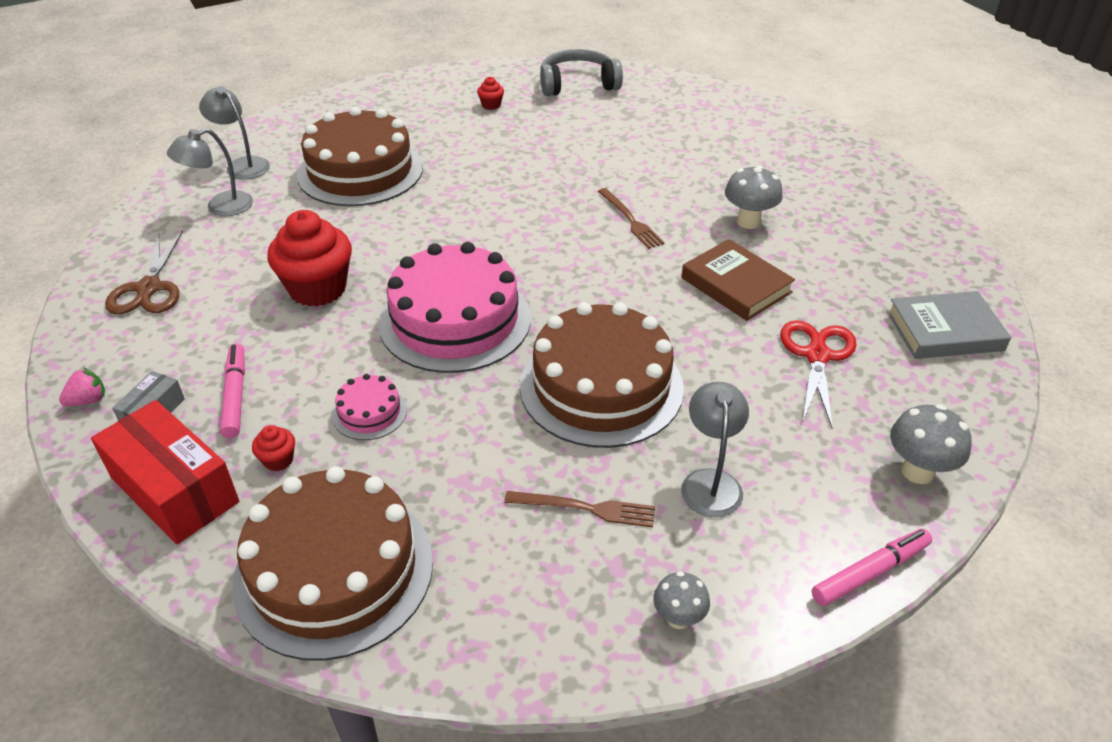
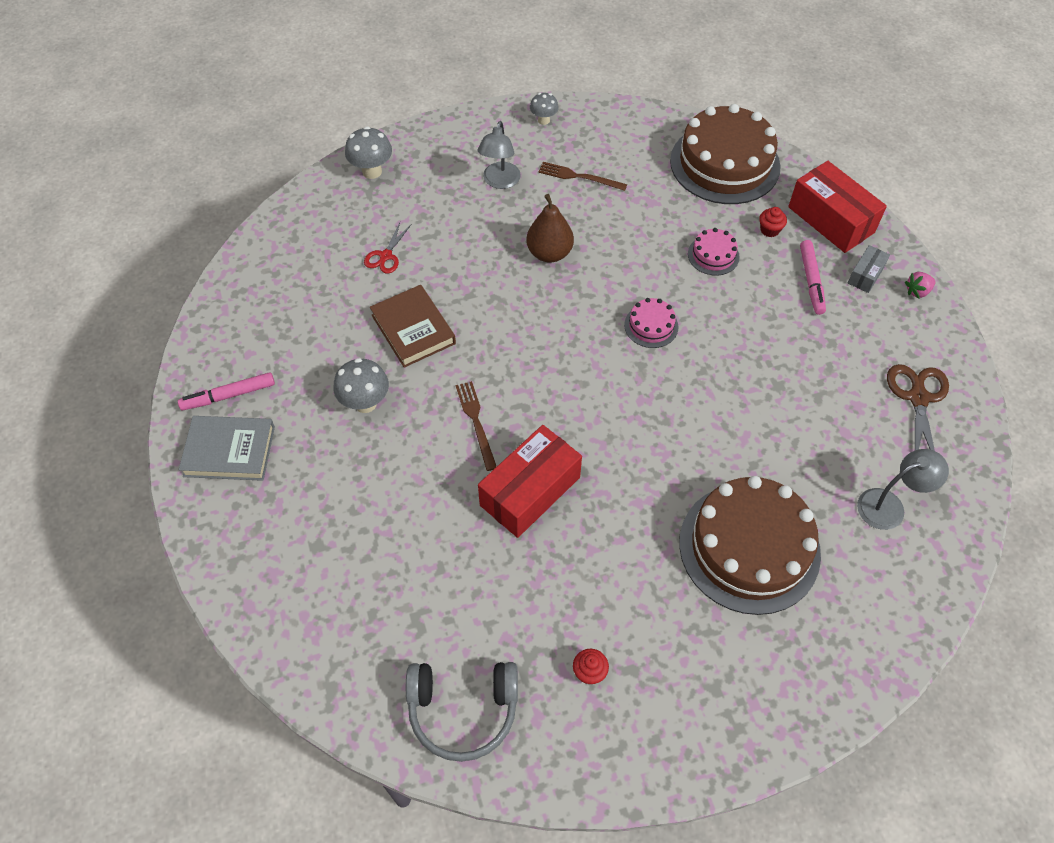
camera: 170 degrees left, 15 degrees up
grey lamp [199,86,270,180] -> none
red cupcake [267,210,352,307] -> none
pink cake [379,242,531,373] -> pink cake [624,298,678,348], size x0.44
brown cake [520,302,684,448] -> brown pear [526,194,574,263]
red scissors [780,320,857,428] -> red scissors [364,222,412,274], size x0.63
pink marker [812,529,932,606] -> pink marker moved to [178,372,275,411]
grey book [887,291,1011,359] -> grey book moved to [179,416,275,481]
none -> red box [478,425,582,538]

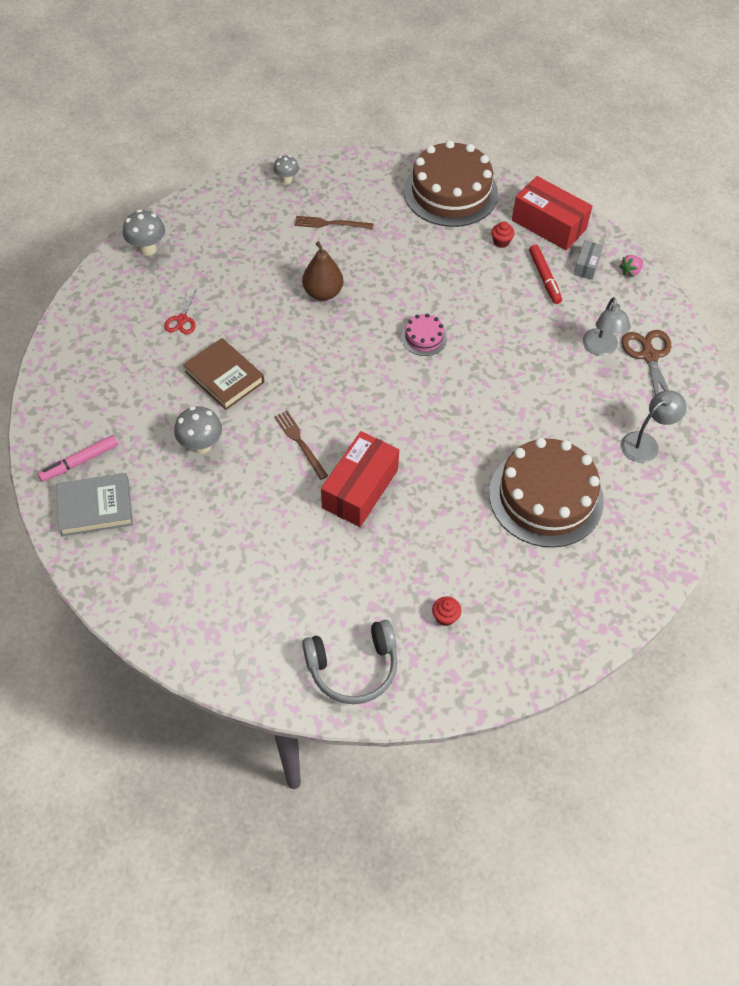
camera: 15 degrees left, 0 degrees up
grey lamp [478,121,521,189] -> grey lamp moved to [583,297,631,356]
pink cake [688,228,740,275] -> none
pink marker [800,240,826,315] -> red marker [529,245,562,304]

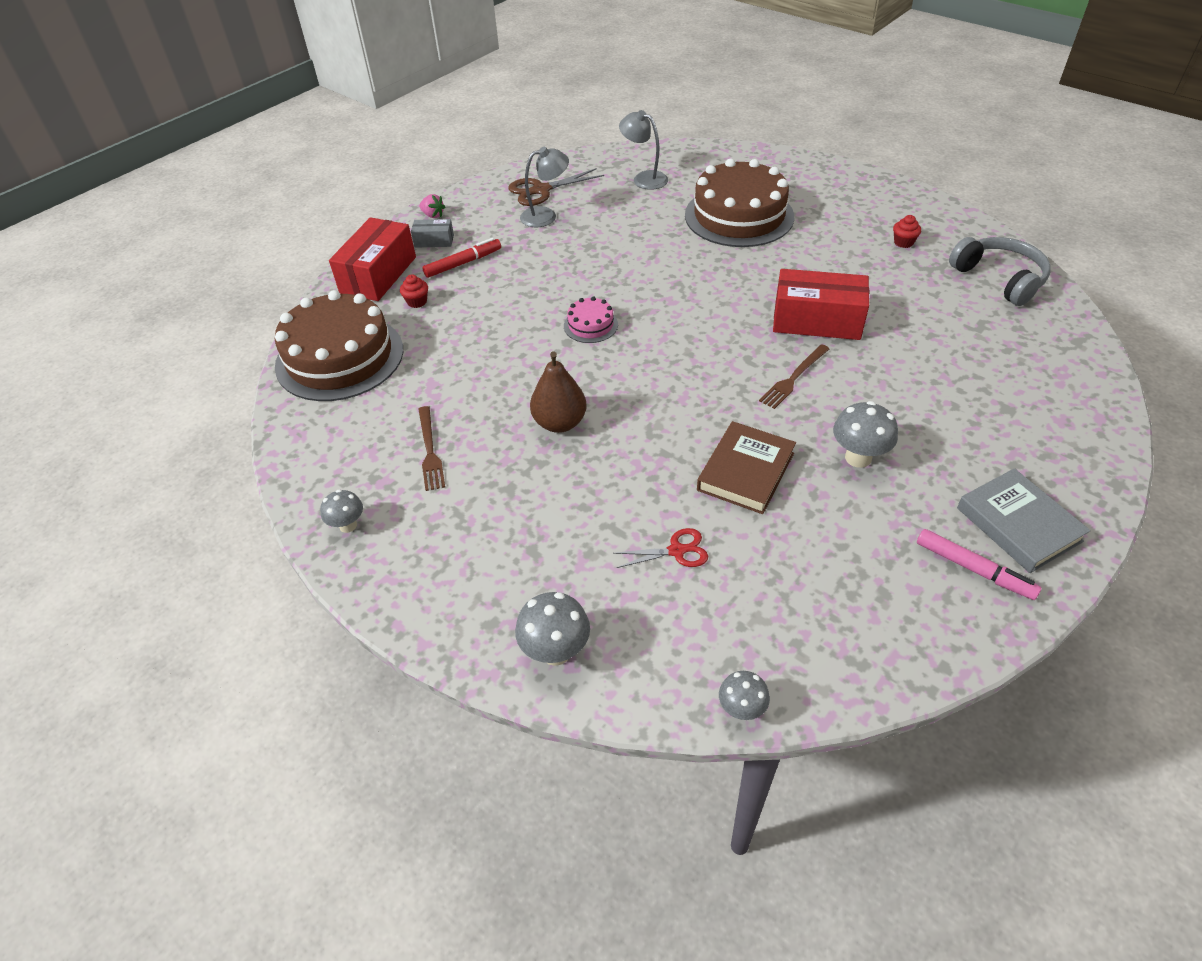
camera: 105 degrees left, 10 degrees down
none -> grey mushroom [719,671,770,720]

